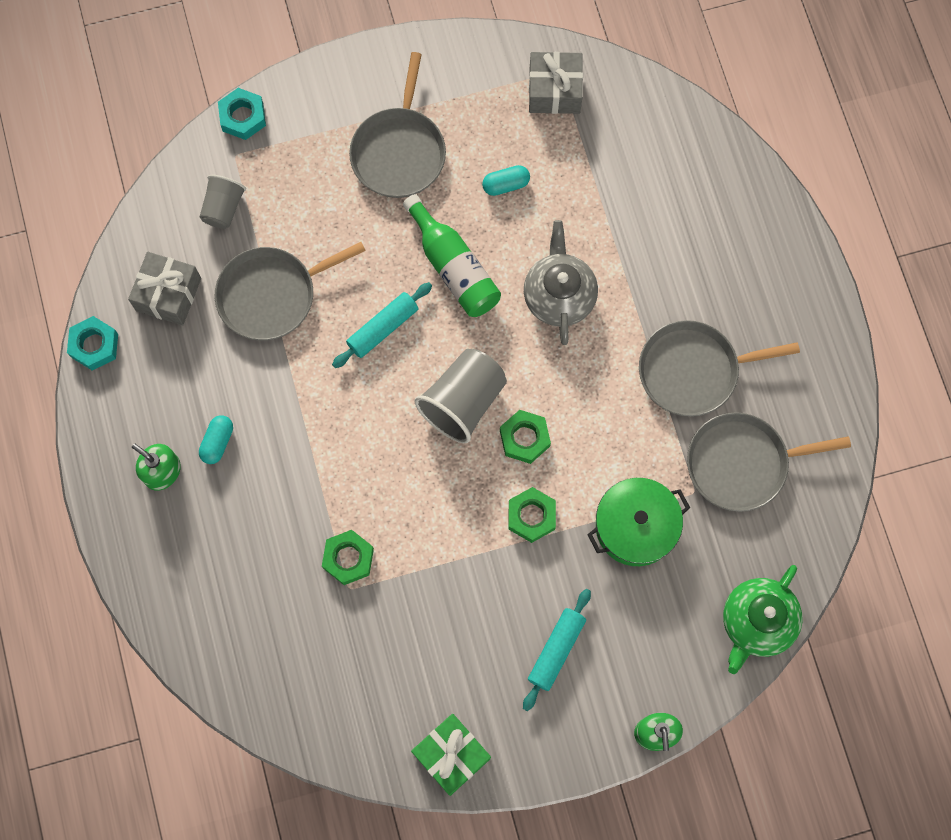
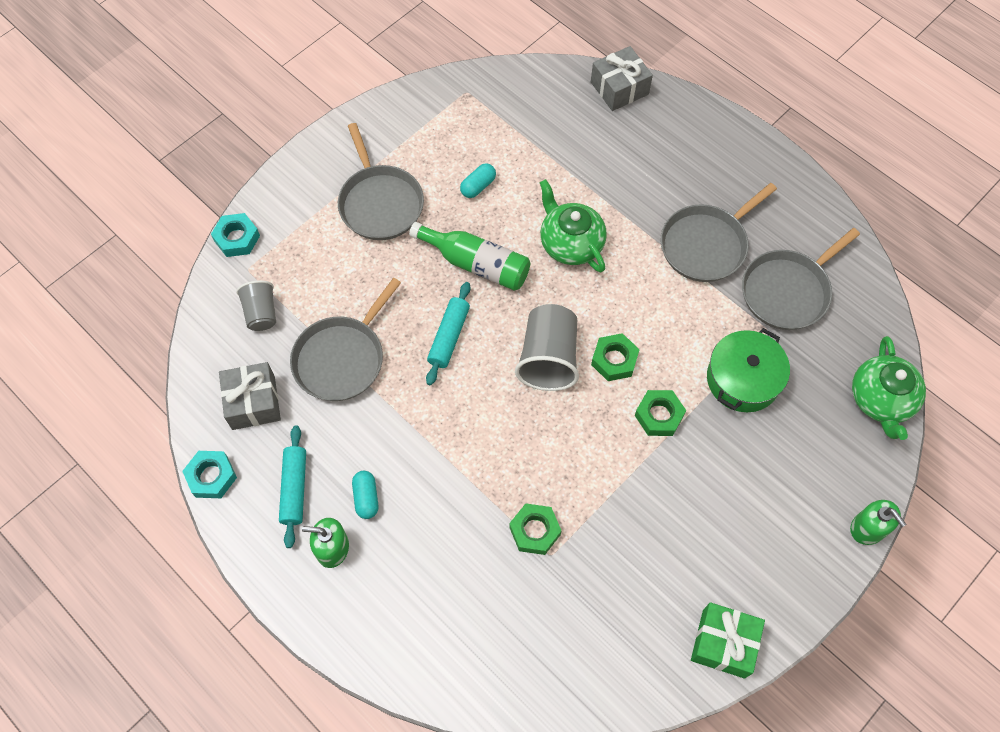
camera: 30 degrees left, 10 degrees down
turquoise rolling pin [523,589,591,711] -> turquoise rolling pin moved to [279,426,306,548]
grey teapot [524,220,598,345] -> green teapot [539,179,607,272]
grey gift [529,52,583,114] -> grey gift moved to [591,46,653,111]

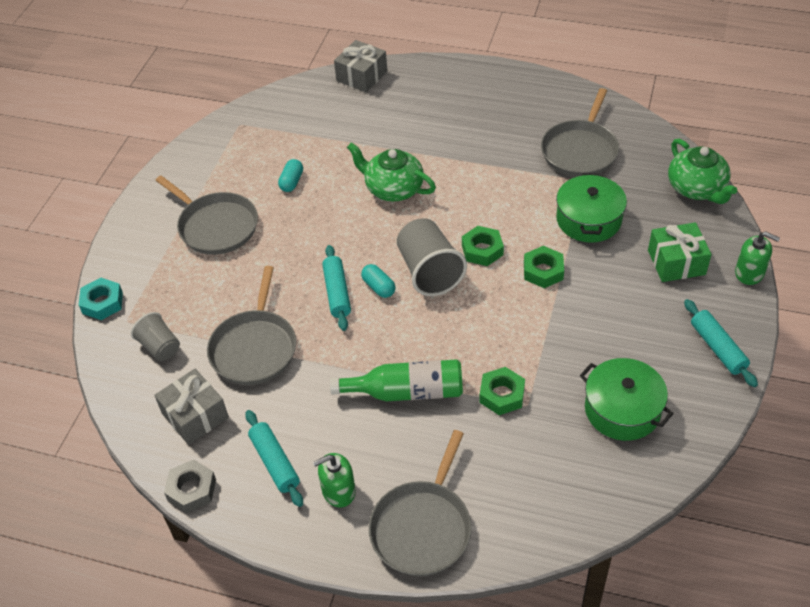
camera: 25 degrees left, 15 degrees down
turquoise nut [182,451,237,498] -> grey nut [164,460,216,513]
turquoise capsule [352,471,378,519] -> turquoise capsule moved to [361,264,396,298]
green bottle [409,222,530,291] -> green bottle moved to [330,359,463,401]
grey pan [661,183,777,282] -> grey pan moved to [369,430,472,576]
green gift [691,602,765,679] -> green gift moved to [648,222,712,282]
none -> green pot [580,358,674,441]
none -> turquoise rolling pin [684,299,758,387]

